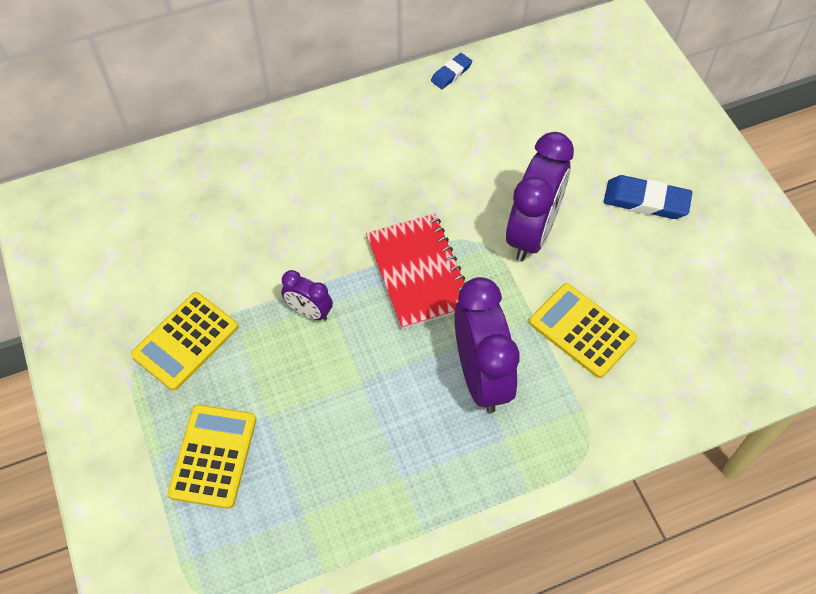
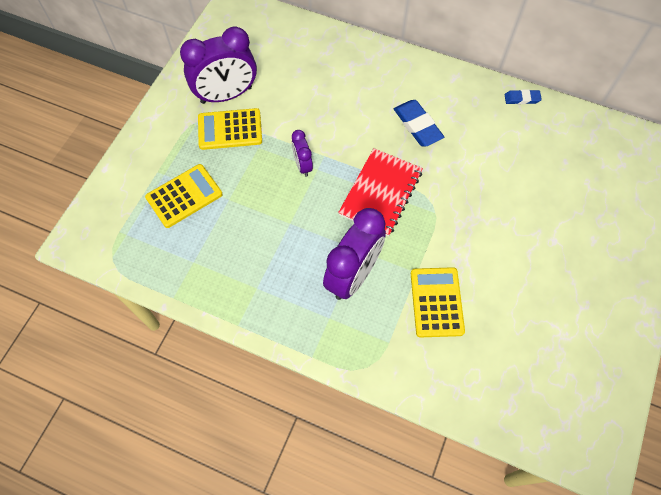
camera: 45 degrees right, 5 degrees up
purple clock [506,132,574,261] -> purple clock moved to [180,27,257,104]
blue eraser [604,175,692,219] -> blue eraser moved to [394,100,444,147]

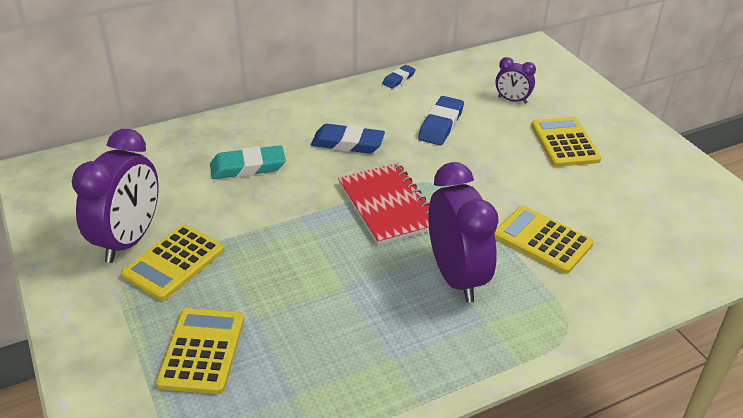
camera: 50 degrees left, 25 degrees down
purple clock [292,130,313,177] -> purple clock moved to [495,57,536,104]
none -> turquoise eraser [210,145,286,179]
none -> blue eraser [418,96,464,145]
none -> yellow calculator [531,117,601,167]

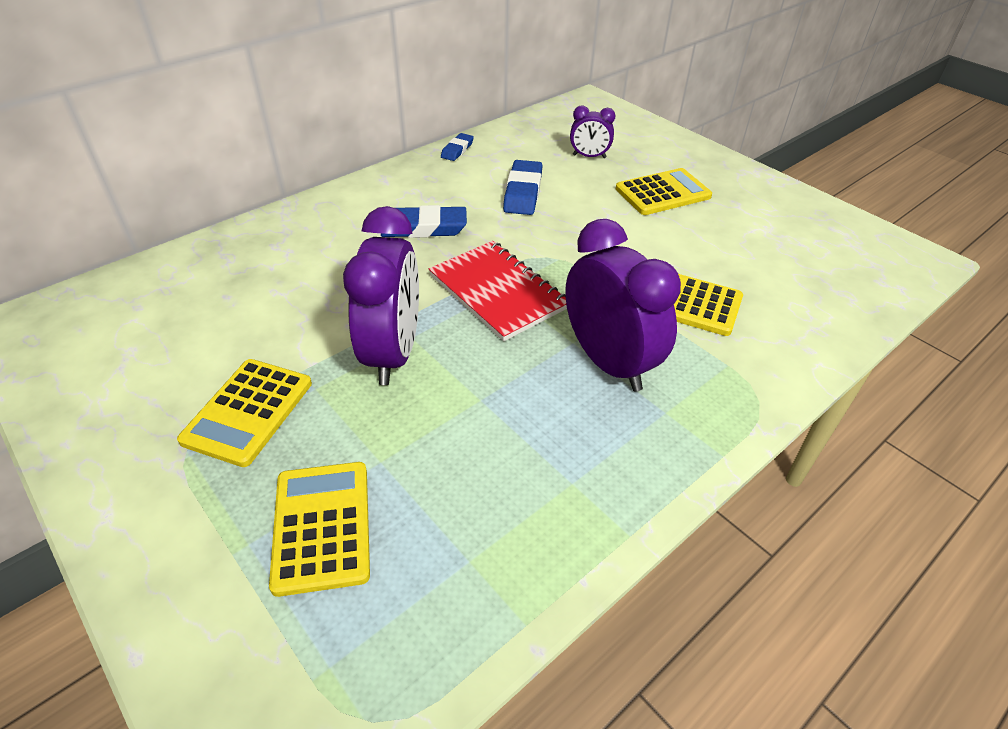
camera: 15 degrees left, 5 degrees up
purple clock [72,129,158,263] -> purple clock moved to [343,206,419,385]
turquoise eraser [210,145,286,179] -> none
yellow calculator [531,117,601,167] -> yellow calculator turned 90 degrees clockwise [616,168,712,215]

